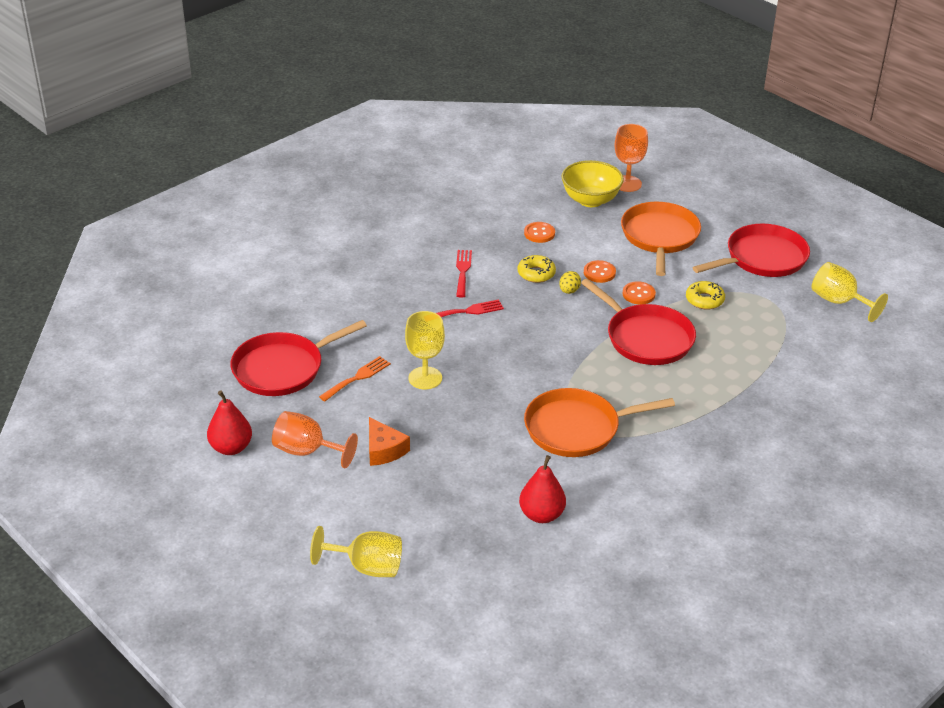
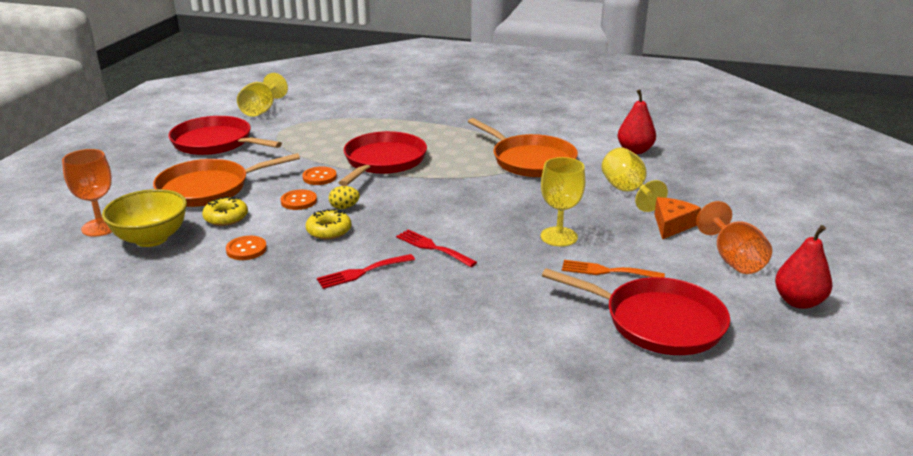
camera: 120 degrees left, 10 degrees down
yellow goblet [310,526,402,577] -> yellow goblet moved to [601,147,668,212]
yellow donut [686,281,725,310] -> yellow donut moved to [202,196,248,226]

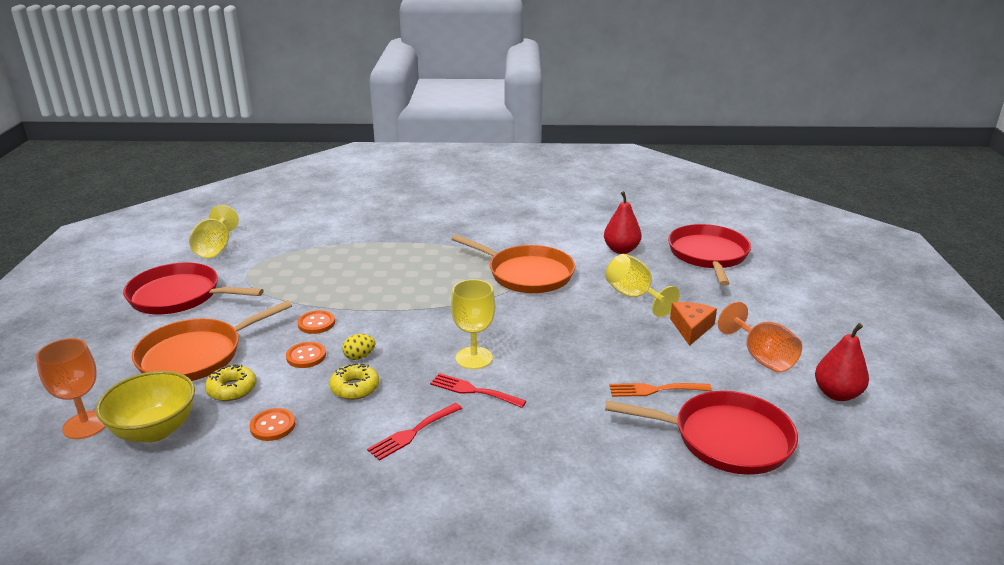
camera: 15 degrees left, 0 degrees up
red pan [339,131,427,186] -> red pan moved to [668,224,751,286]
yellow goblet [541,157,585,247] -> yellow goblet moved to [451,279,495,369]

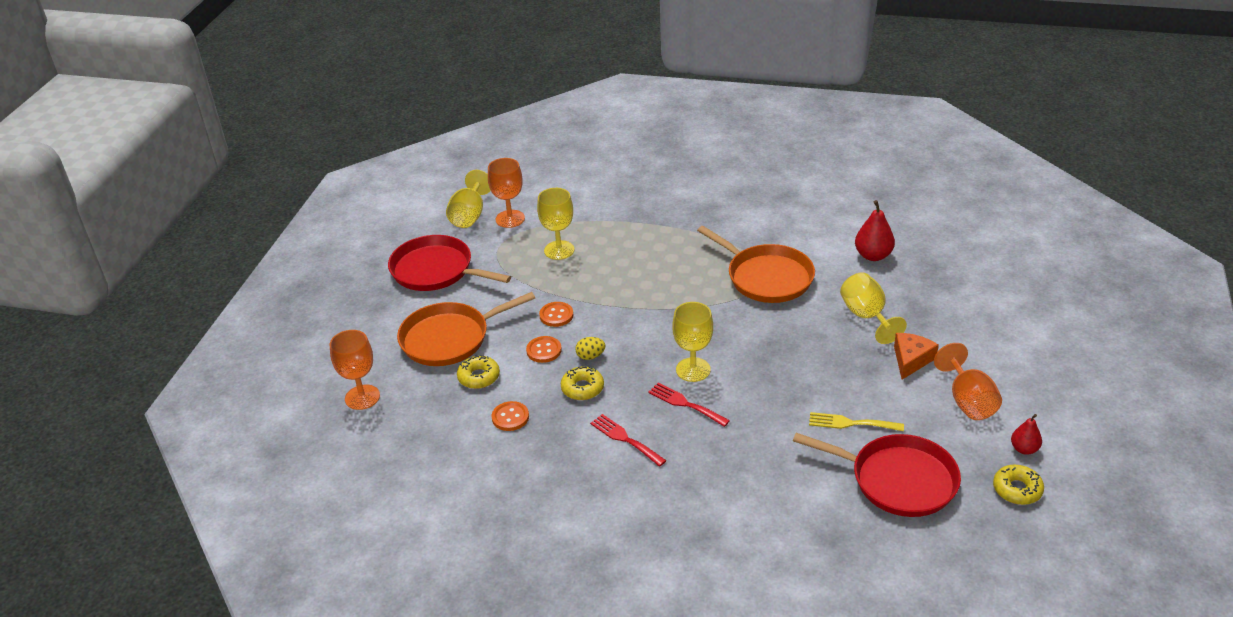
camera: 15 degrees right, 10 degrees up
yellow bowl [96,371,195,443] -> none
red fork [367,403,462,461] -> red fork turned 75 degrees clockwise [590,414,667,467]
orange fork [609,383,712,397] -> yellow fork [809,412,904,431]
red pan [668,224,751,286] -> none
red pear [815,323,869,401] -> red pear [1011,414,1042,455], size x0.63
none -> orange goblet [488,158,525,228]
none -> yellow goblet [537,188,575,260]
none -> yellow donut [993,465,1044,505]

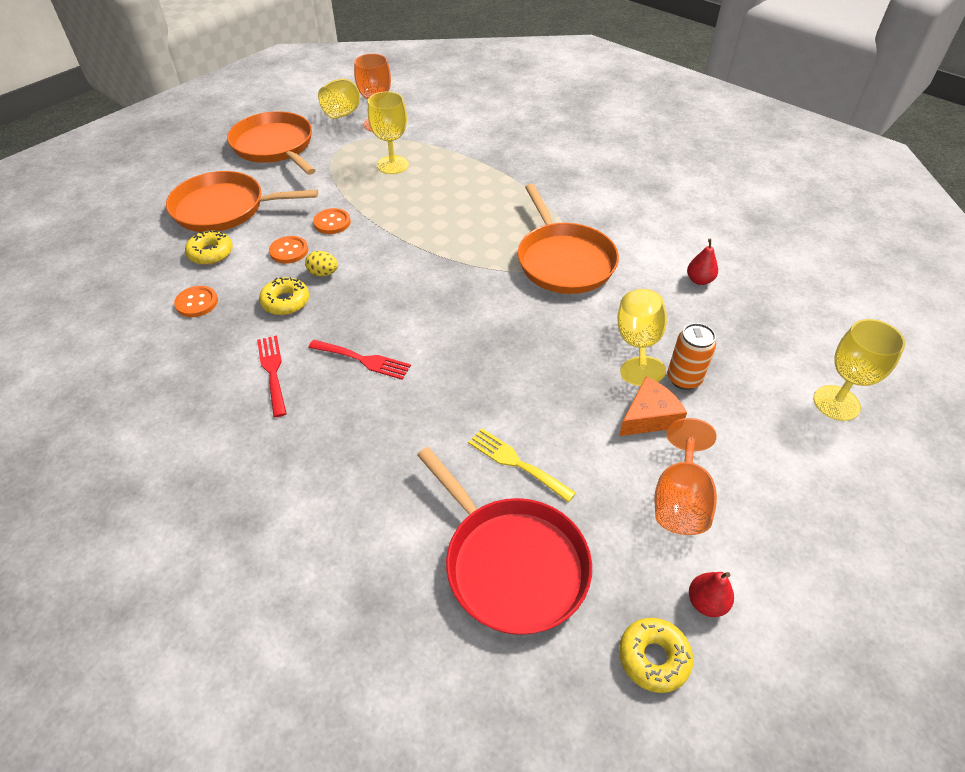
camera: 25 degrees right, 10 degrees up
orange goblet [330,330,380,410] -> none
red pan [388,235,511,291] -> orange pan [227,111,316,175]
red fork [648,382,730,427] -> red fork turned 135 degrees clockwise [308,340,411,380]
yellow goblet [672,302,713,382] -> yellow goblet moved to [814,319,905,421]
red pear [855,200,895,261] -> red pear [687,239,718,285], size x0.63
none -> orange can [667,323,716,390]

